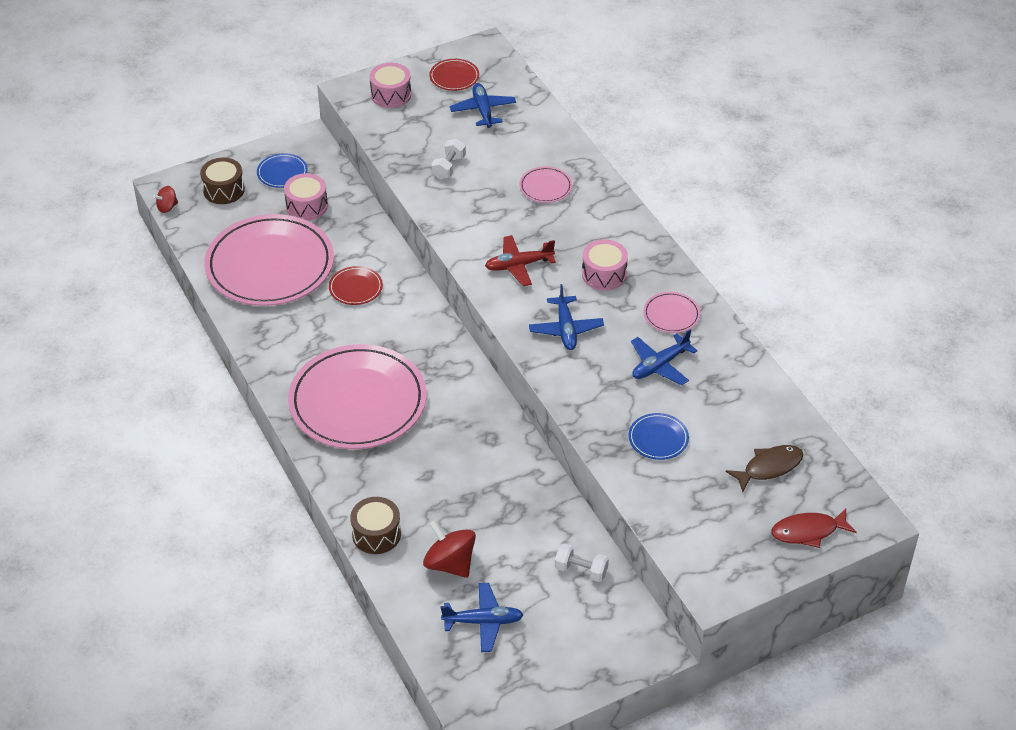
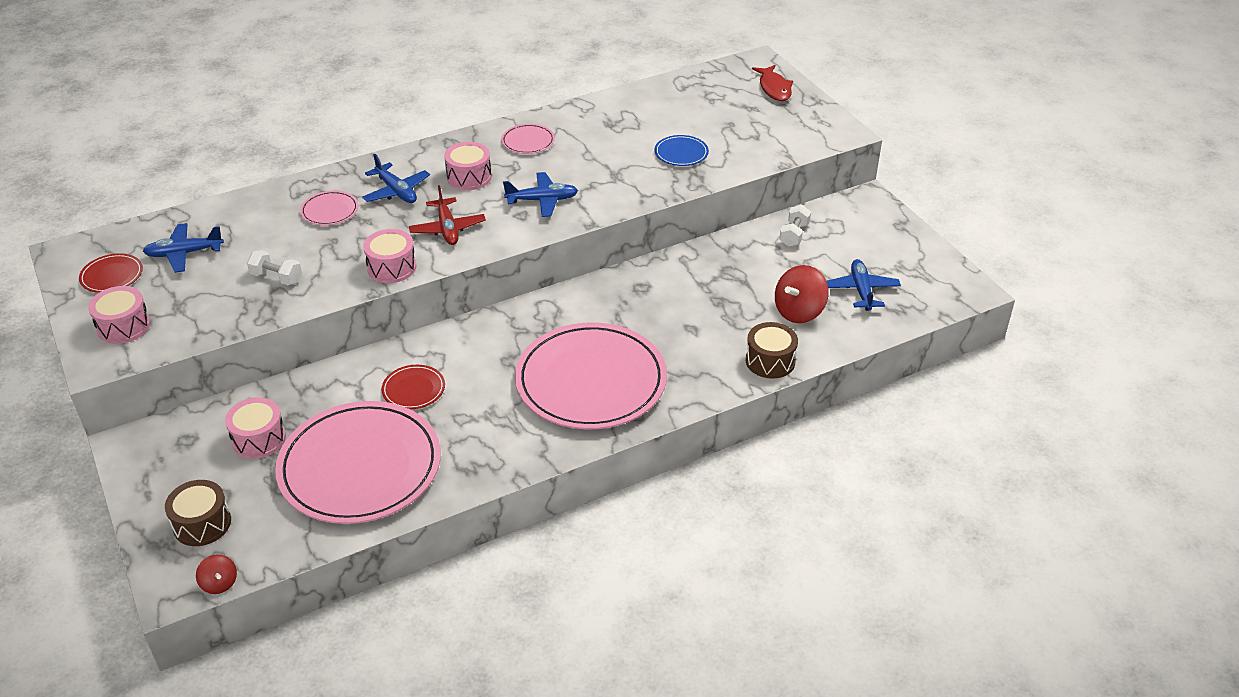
camera: 90 degrees left, 5 degrees down
blue plate [257,153,308,188] -> none
blue plane [631,329,698,385] -> blue plane moved to [362,153,430,203]
brown fish [726,445,803,492] -> none
none -> pink drum [363,229,416,283]

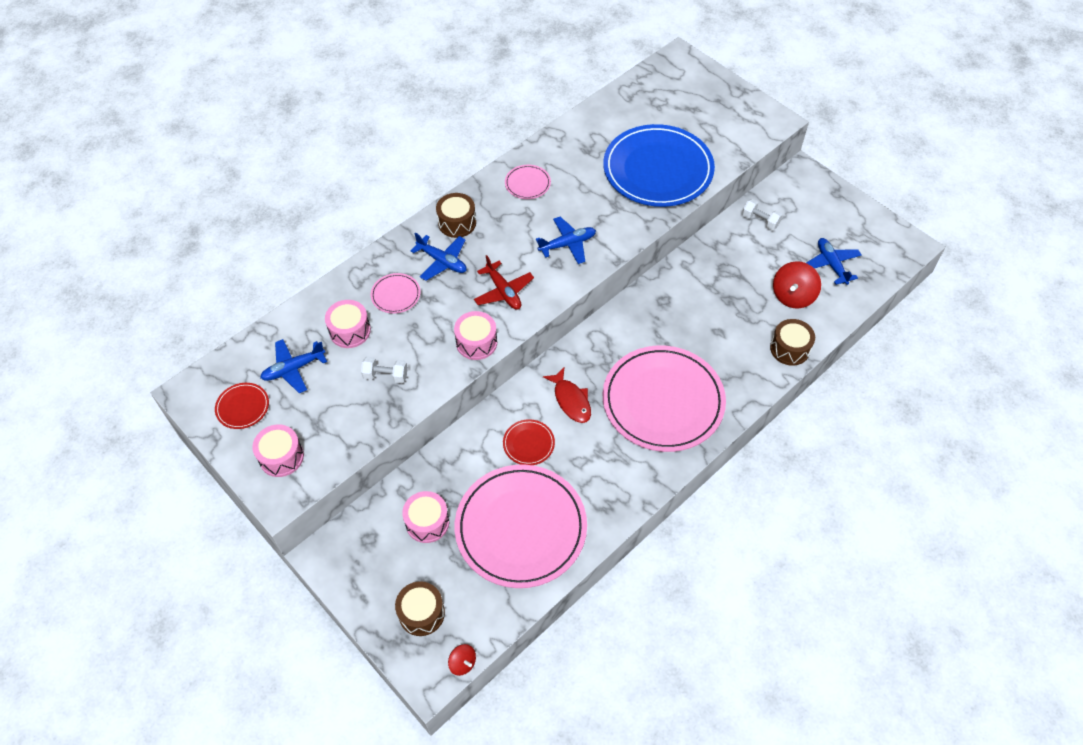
camera: 15 degrees left, 15 degrees up
pink drum [444,142,492,190] -> pink drum moved to [325,300,371,348]
blue plate [654,135,709,166] -> blue plate [603,124,715,207], size x2.42
red fish [752,65,793,101] -> red fish moved to [543,368,591,423]
white dumbbell [779,205,811,247] -> white dumbbell turned 60 degrees counterclockwise [742,199,783,230]
none -> brown drum [436,193,476,238]

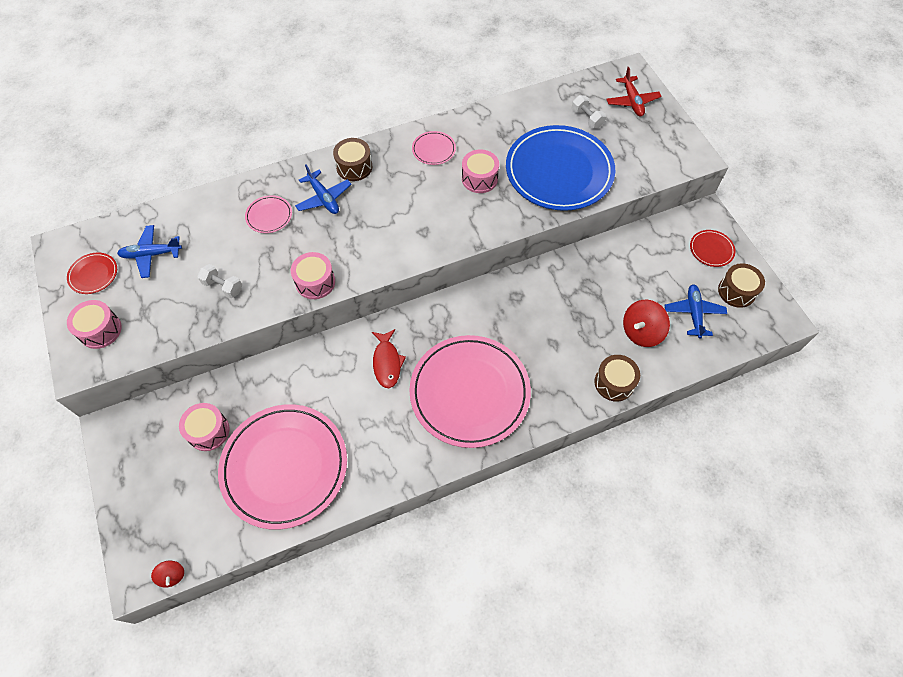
camera: 20 degrees right, 5 degrees up
pink drum [325,300,371,348] -> pink drum moved to [462,149,499,193]
brown drum [395,581,445,636] -> brown drum moved to [718,263,765,308]
red plane [474,255,534,310] -> red plane moved to [606,67,662,116]
red plate [503,419,555,465] -> red plate moved to [690,230,735,267]
blue plane [536,217,596,264] -> none
white dumbbell [742,199,783,230] -> white dumbbell moved to [572,95,606,129]

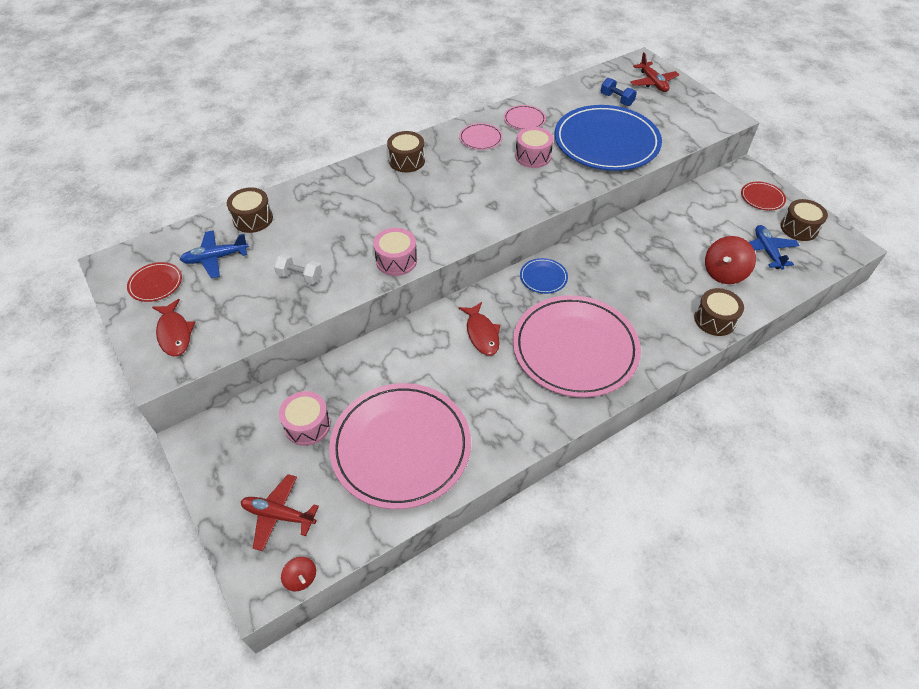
camera: 10 degrees left, 10 degrees down
pink drum [67,300,122,349] -> red fish [152,299,195,356]
pink plate [245,195,292,233] -> pink plate moved to [504,105,546,130]
blue plane [295,165,352,214] -> none
white dumbbell [572,95,606,129] -> blue dumbbell [601,78,637,106]
none -> brown drum [227,187,273,233]
none -> red plane [241,474,319,551]
none -> blue plate [520,258,568,294]

